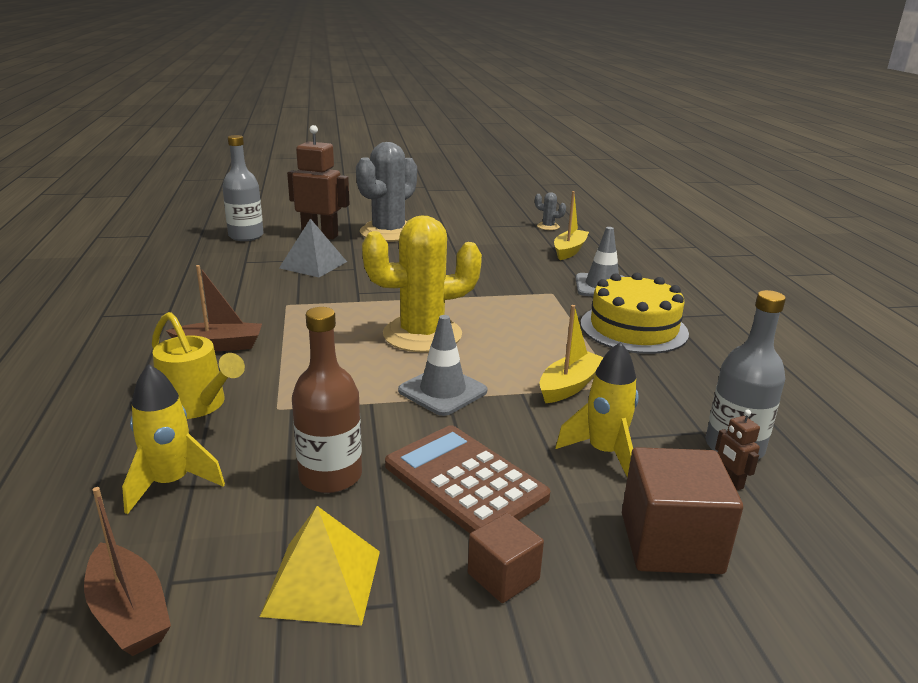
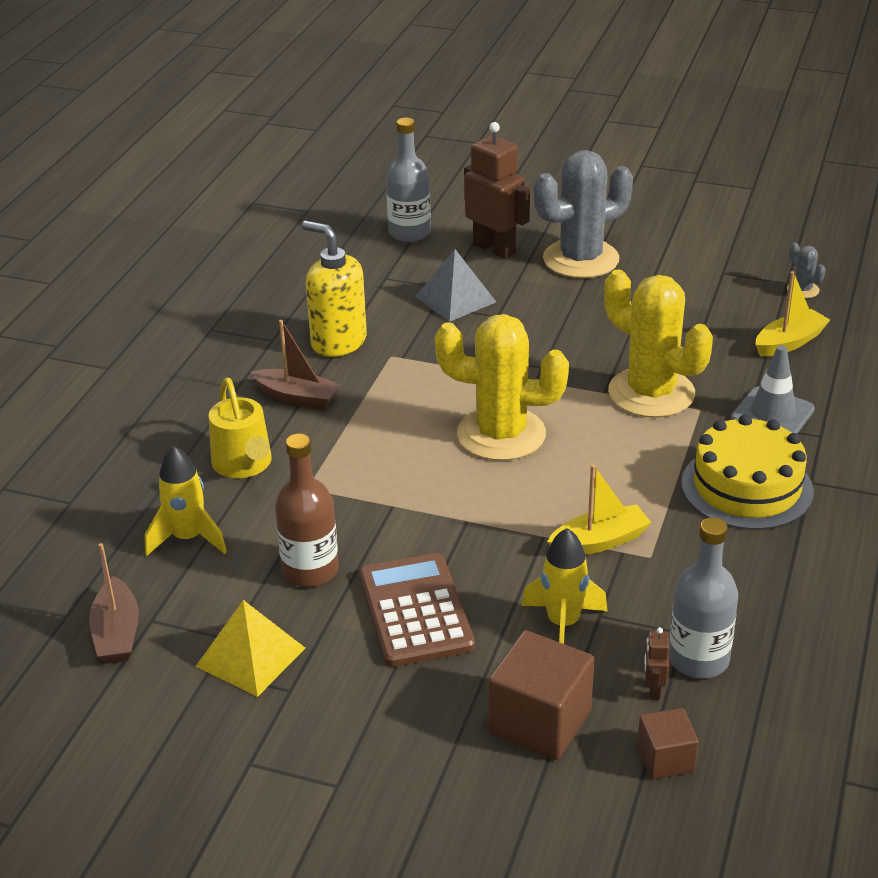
camera: 30 degrees right, 10 degrees up
grey traffic cone [398,315,487,416] -> none
brown cube [468,513,544,603] -> brown cube moved to [637,708,699,779]
none -> yellow soap dispenser [302,221,367,357]
none -> yellow cactus [604,269,713,418]

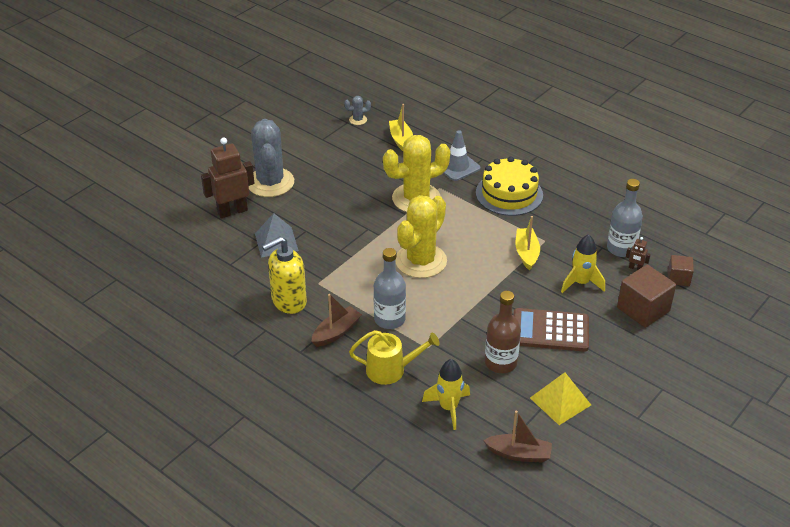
camera: 70 degrees left, 5 degrees up
grey bottle [386,118,431,242] -> grey bottle moved to [374,248,406,329]

